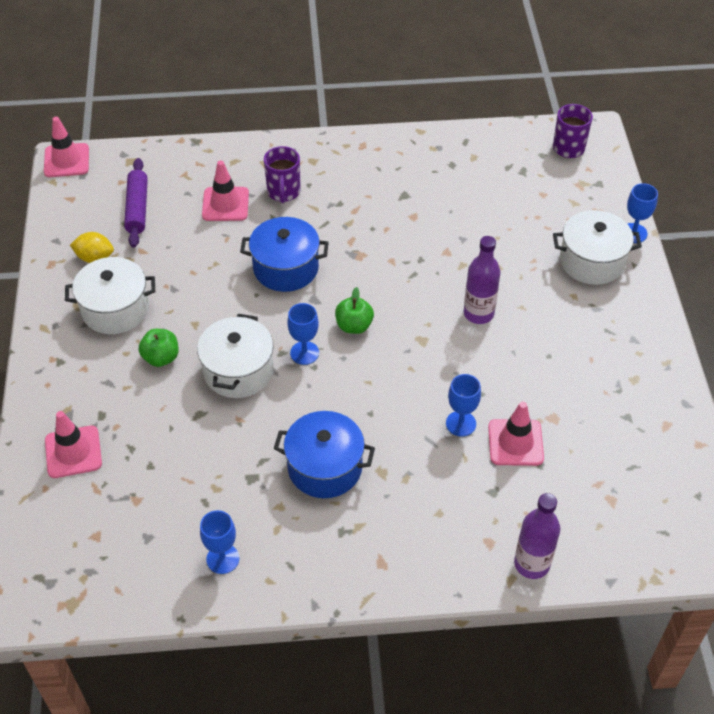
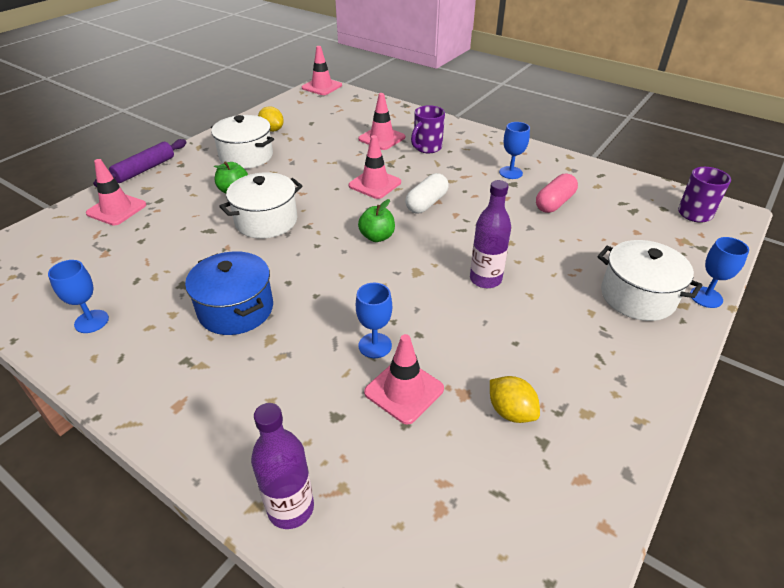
camera: 40 degrees right, 10 degrees down
purple rolling pin [124,158,148,248] -> purple rolling pin moved to [93,139,187,187]
blue pot [240,217,329,292] -> pink traffic cone [349,135,401,199]
blue goblet [287,303,319,365] -> blue goblet moved to [499,122,530,179]
none -> white capsule [405,173,449,213]
none -> yellow lemon [490,376,540,423]
none -> pink capsule [536,173,578,213]

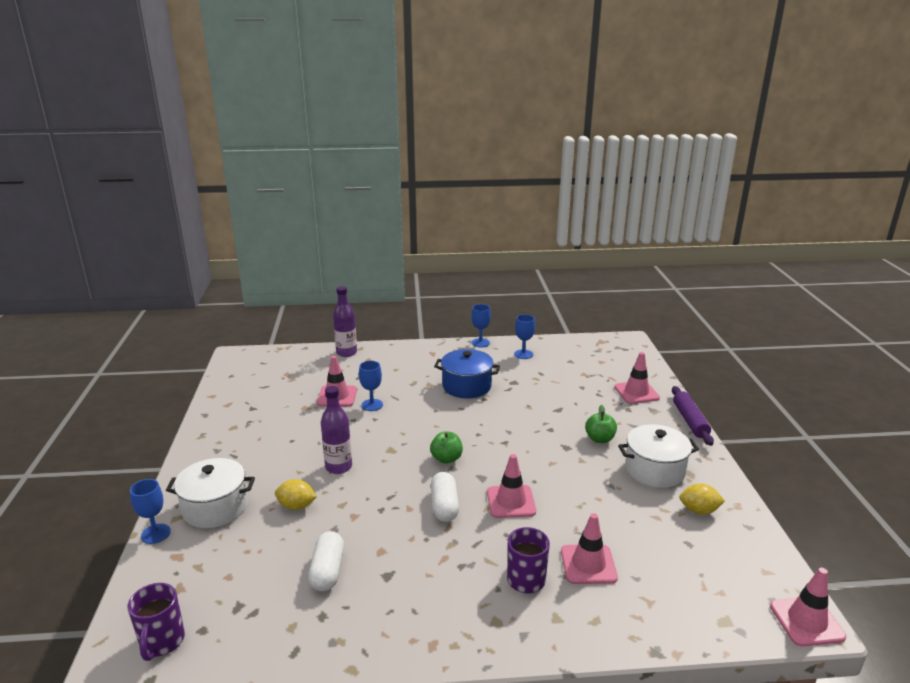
camera: 140 degrees right, 15 degrees down
white pot [219,172,303,239] -> none
yellow lemon [490,376,540,423] -> yellow lemon moved to [275,479,317,510]
blue goblet [499,122,530,179] -> blue goblet moved to [471,304,491,347]
pink capsule [536,173,578,213] -> white capsule [308,531,344,591]

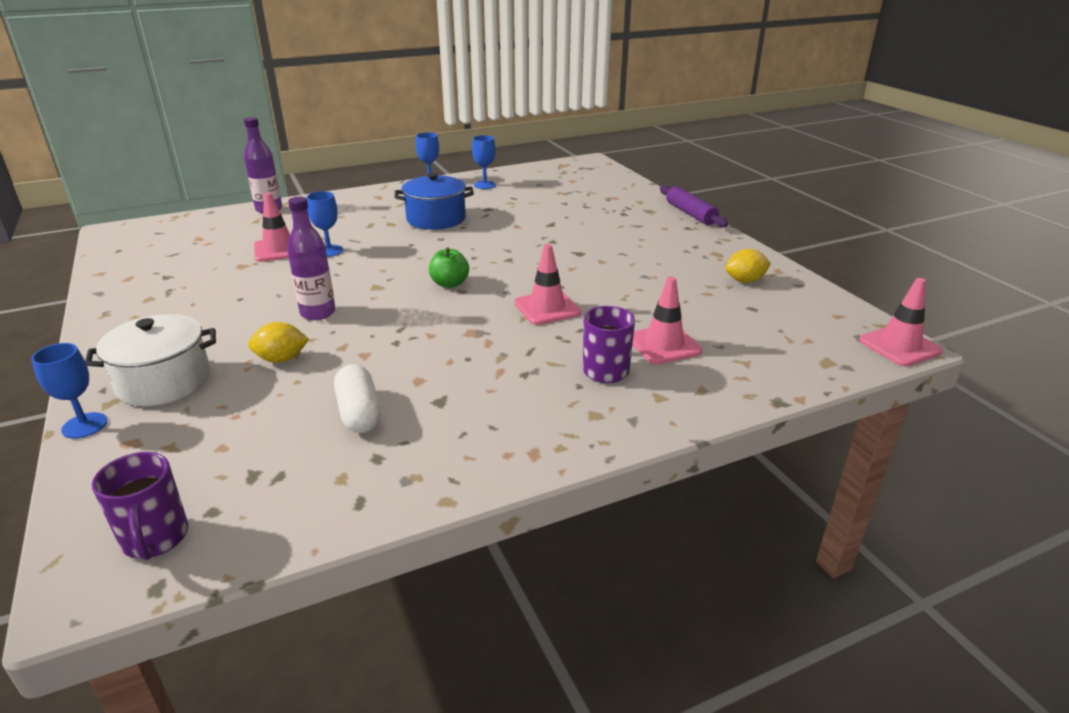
camera: 20 degrees left, 5 degrees up
white capsule [431,472,459,522] -> none
green apple [585,405,617,443] -> none
pink traffic cone [614,352,660,404] -> none
white pot [618,424,699,488] -> none

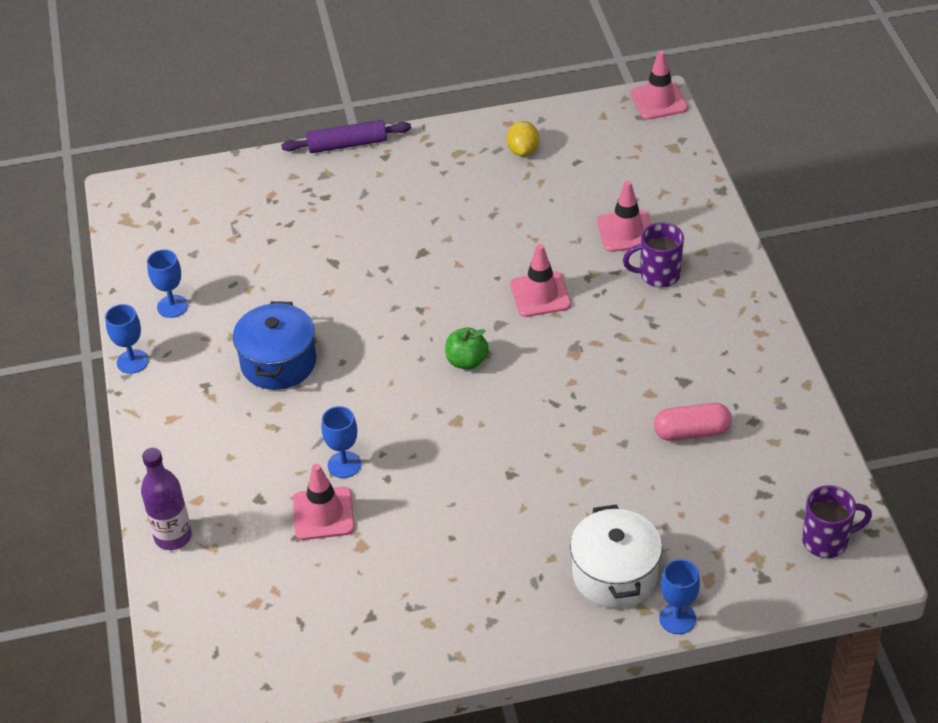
camera: 75 degrees left, 15 degrees up
yellow lemon [248,322,309,363] -> none
purple bottle [287,197,336,320] -> none
white capsule [334,364,381,433] -> pink capsule [654,403,732,441]

